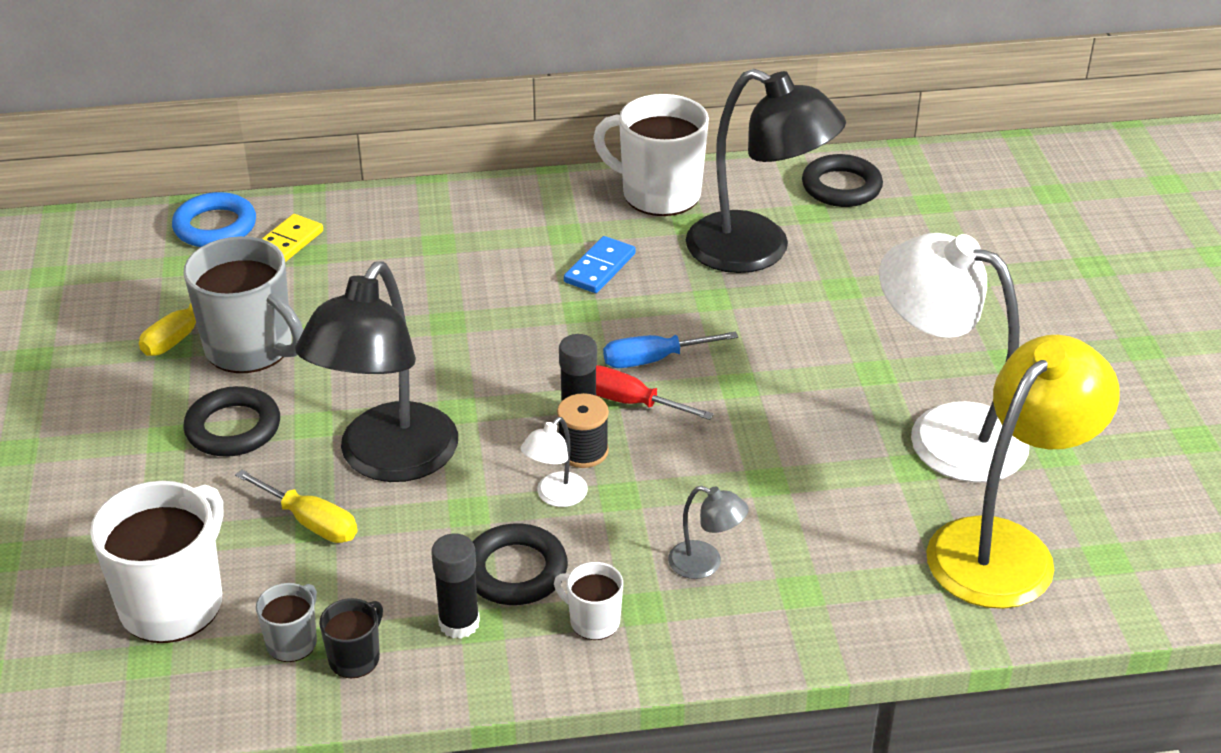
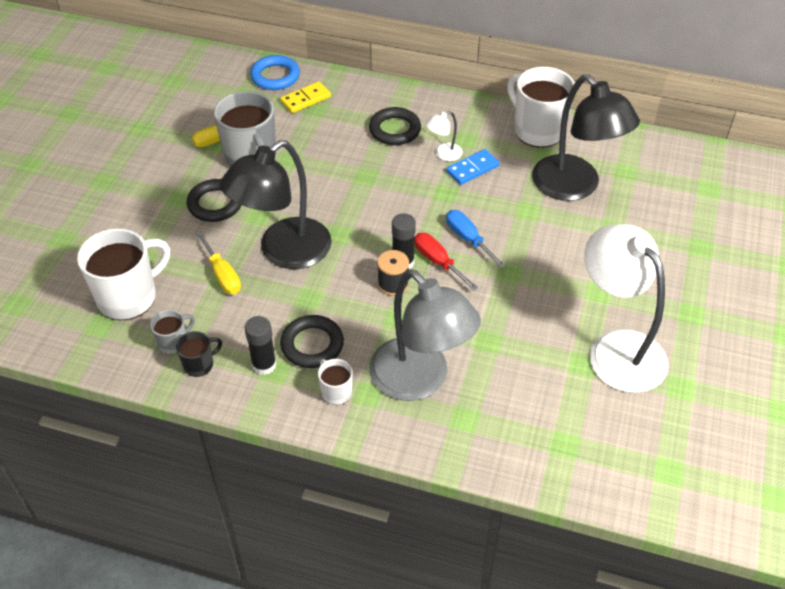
camera: 25 degrees right, 10 degrees up
white lamp [520,417,588,507] -> white lamp moved to [426,111,463,161]
blue screwdriver [603,332,738,368] -> blue screwdriver turned 45 degrees clockwise [446,210,506,268]
grey lamp [668,486,749,579] -> grey lamp [369,269,481,401], size x2.39
black ring [802,154,883,207] -> black ring moved to [369,107,421,145]
yellow lamp [926,335,1120,609] -> none

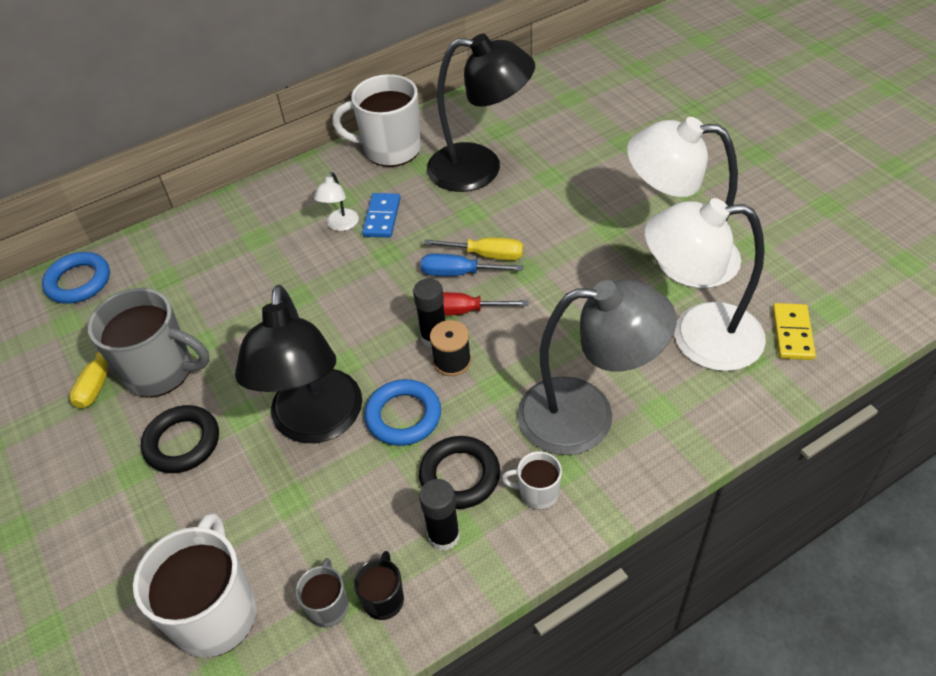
camera: 45 degrees left, 0 degrees up
yellow screwdriver [197,232,241,294] -> yellow screwdriver moved to [424,237,523,260]
yellow domino [280,82,331,113] -> yellow domino moved to [772,303,816,360]
black ring [369,107,421,145] -> none
none -> blue ring [364,379,441,446]
none -> white lamp [644,198,766,371]

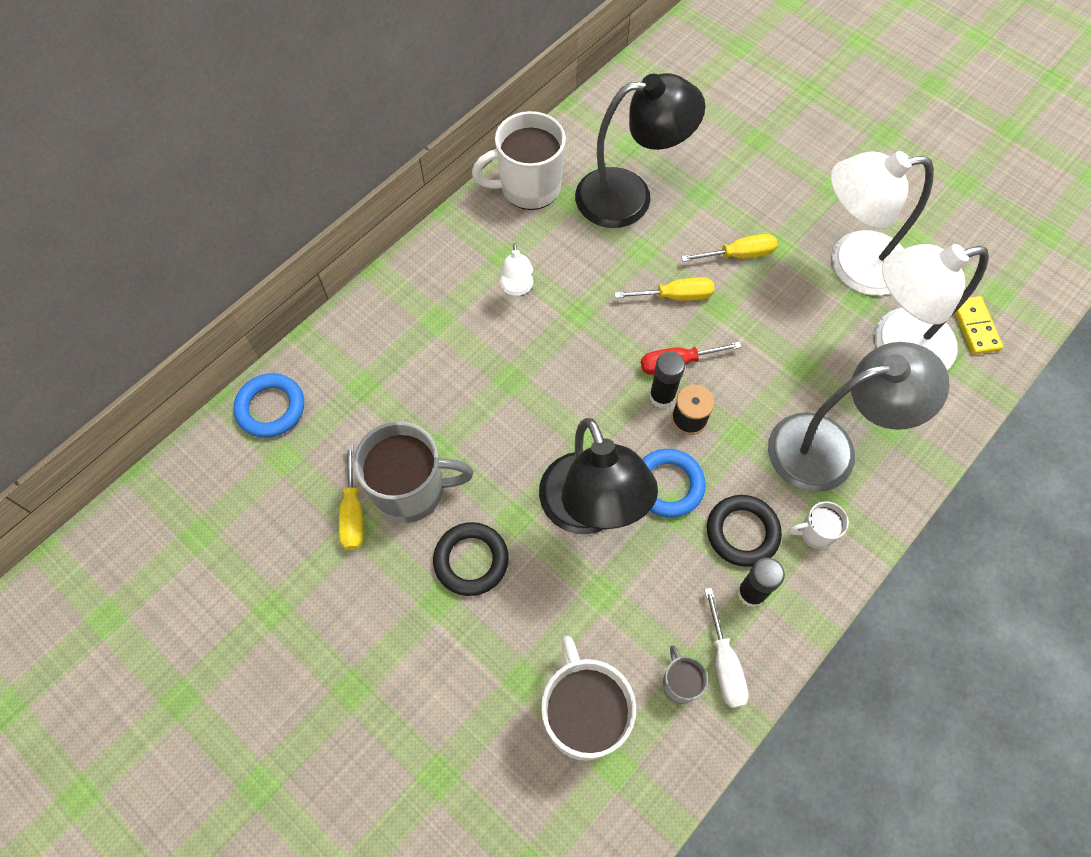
camera: 20 degrees left, 15 degrees up
black mug [353,551,404,620] -> white screwdriver [704,588,749,708]
blue domino [362,193,401,238] -> none
blue screwdriver [421,254,523,276] -> none
none -> yellow screwdriver [681,234,778,262]

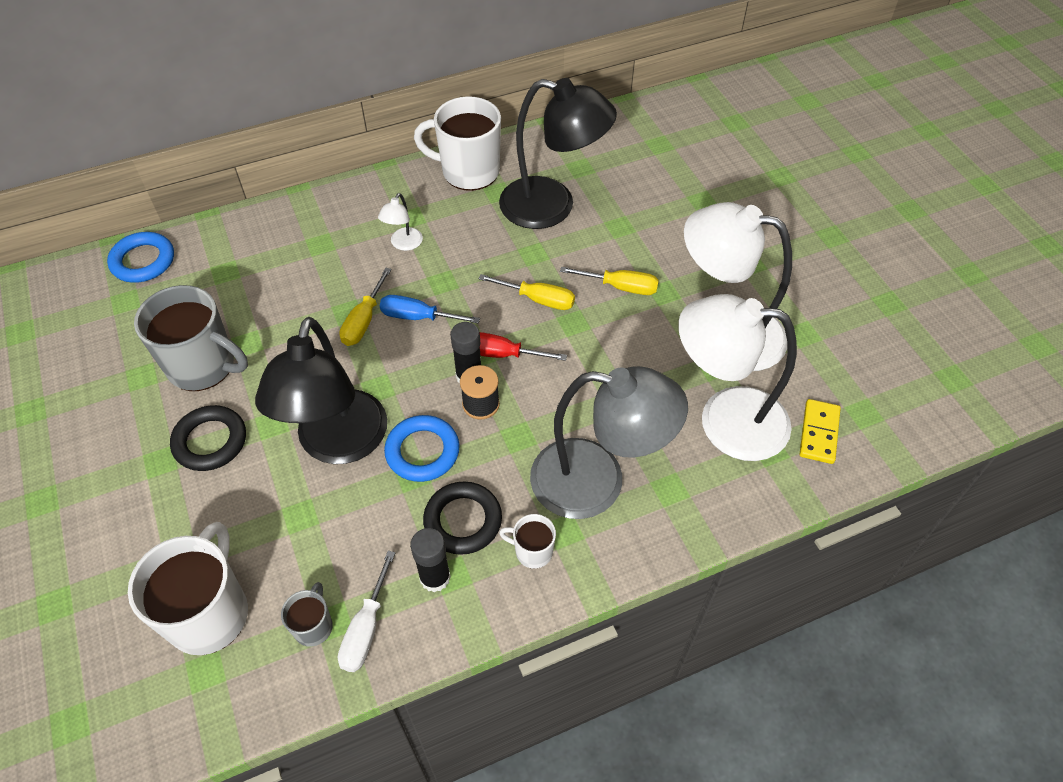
camera: 25 degrees right, 10 degrees down
yellow screwdriver [339,444,364,550] -> yellow screwdriver moved to [339,268,392,346]
none -> blue screwdriver [380,295,480,324]

